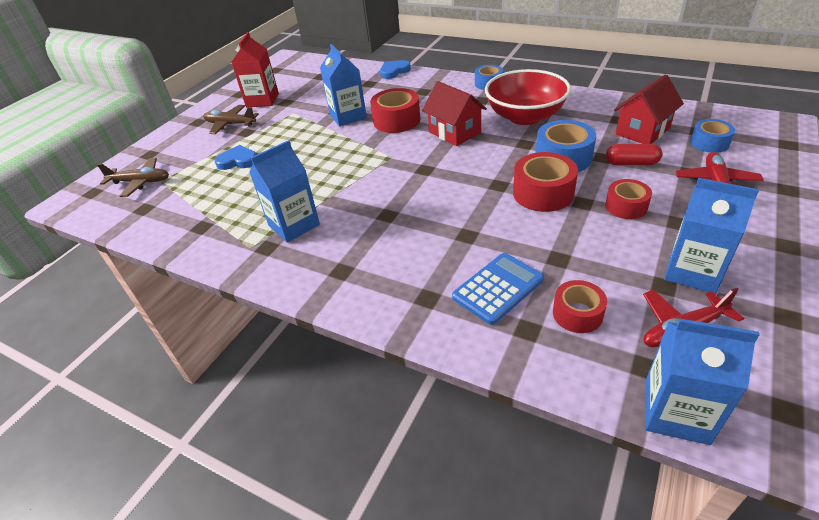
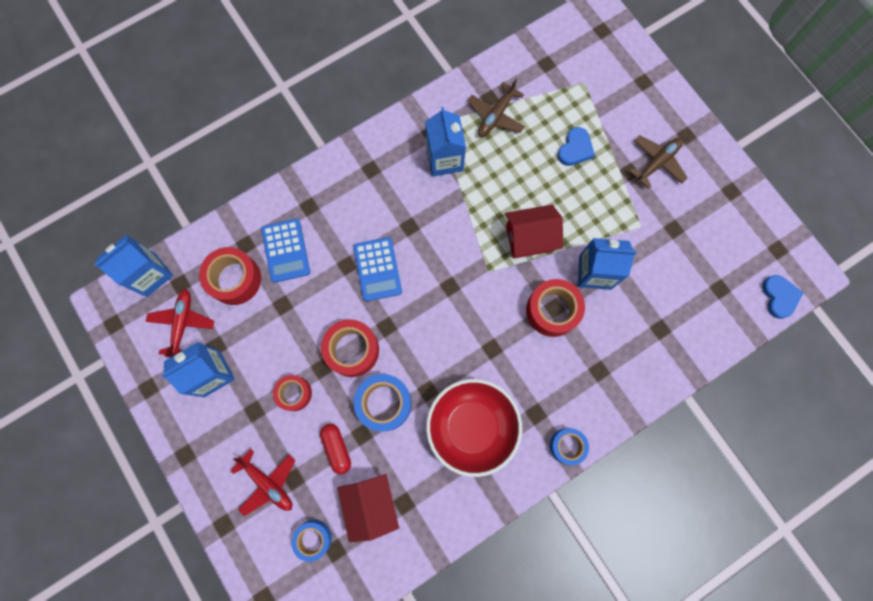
camera: 115 degrees right, 35 degrees up
brown plane [97,158,169,197] -> brown plane moved to [467,79,525,137]
red carton [231,32,279,107] -> none
blue heart [380,60,411,79] -> blue heart moved to [762,275,804,319]
red house [422,81,487,146] -> red house moved to [505,205,563,259]
red tape [553,280,607,333] -> red tape [199,247,261,305], size x1.58
red capsule [606,144,663,165] -> red capsule turned 60 degrees counterclockwise [320,424,351,475]
none -> blue calculator [353,237,402,301]

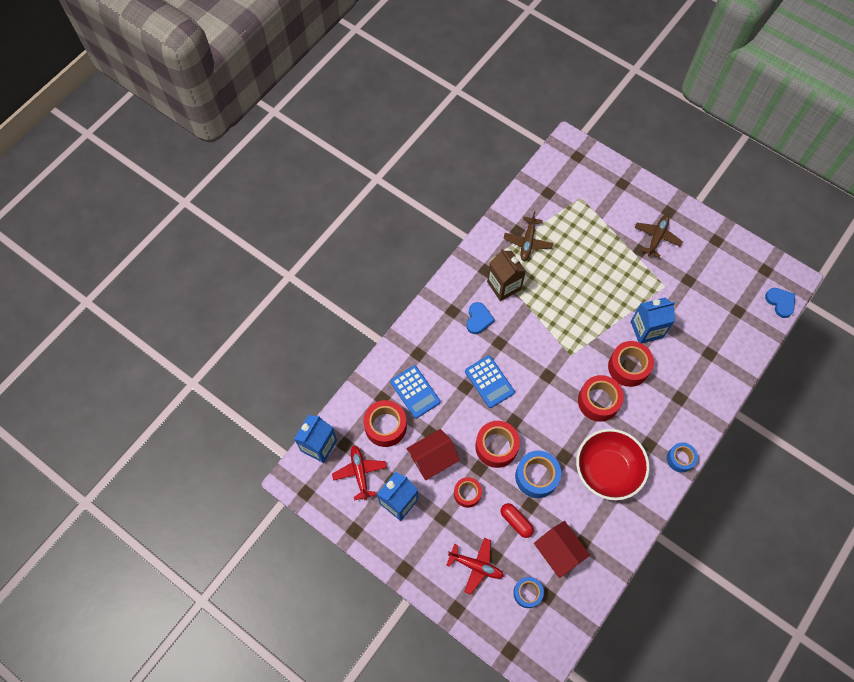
camera: 20 degrees left, 10 degrees down
blue carton [425,107,466,177] -> brown carton [487,249,526,301]
red house [505,205,563,259] -> red house moved to [406,429,460,480]
blue heart [558,127,595,166] -> blue heart moved to [467,302,495,334]
none -> red tape [578,375,624,422]

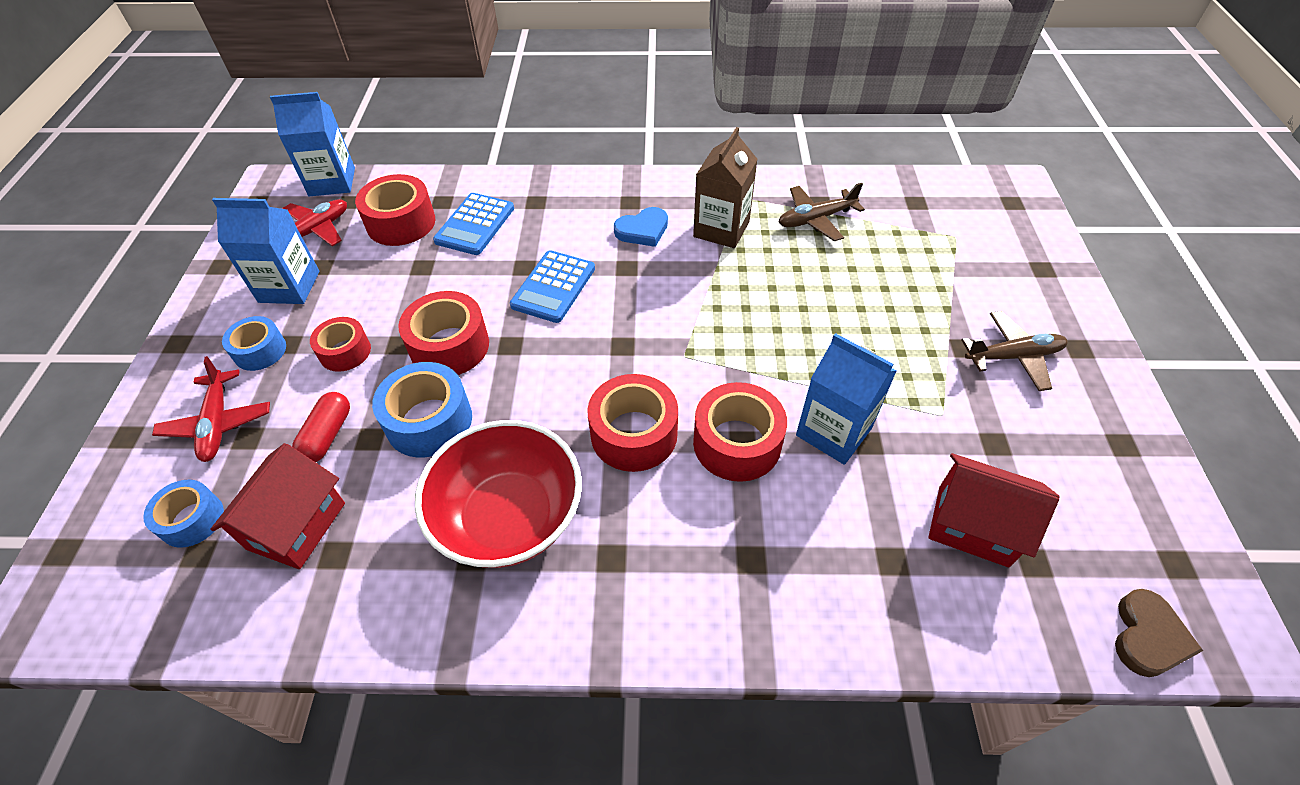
camera: 55 degrees right, 15 degrees down
red house [406,429,460,480] -> red house moved to [928,453,1060,567]
blue tape [667,443,698,472] -> blue tape moved to [222,316,286,371]
blue heart [765,288,795,318] -> brown heart [1115,589,1203,677]

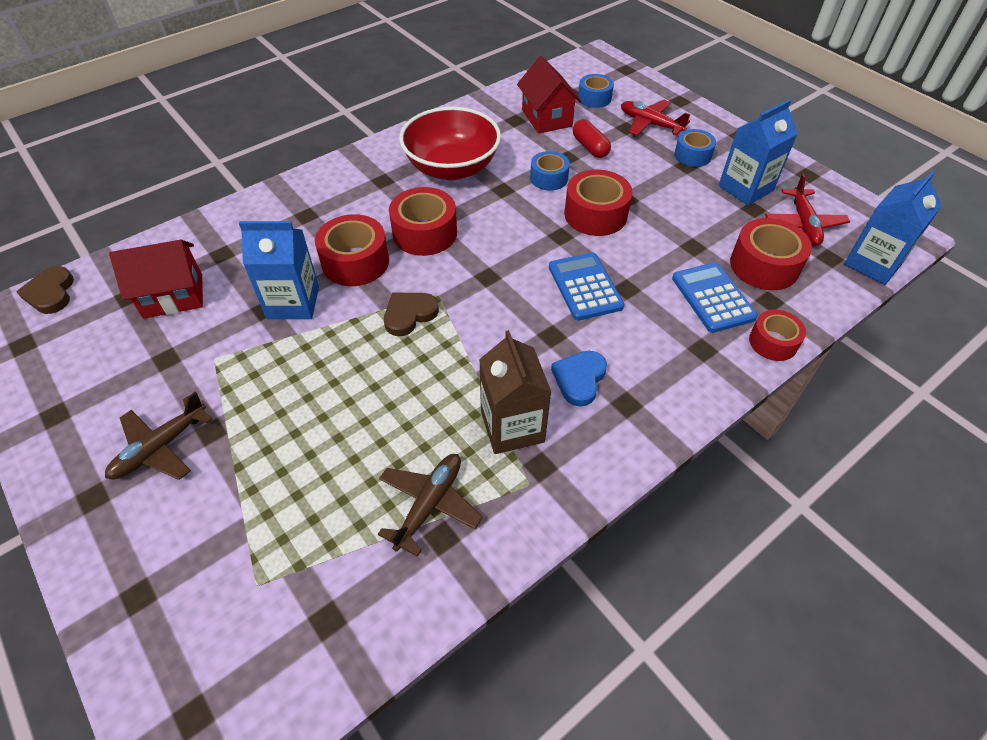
camera: 140 degrees right, 0 degrees up
red tape [310,317,371,372] -> red tape moved to [749,310,806,361]
blue tape [372,362,472,457] -> blue tape [530,151,570,191], size x0.63
none -> brown heart [384,293,439,336]

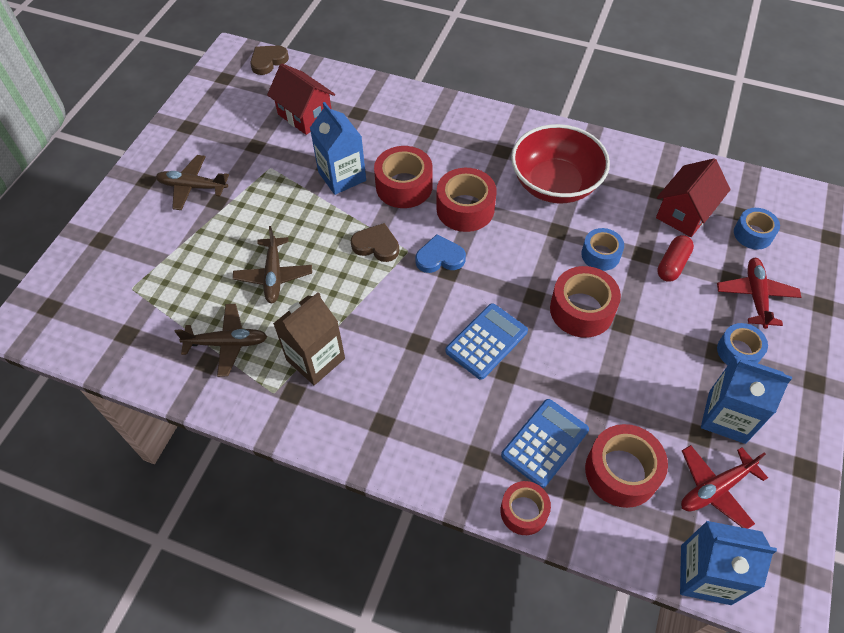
camera: 60 degrees right, 5 degrees up
blue heart [551,351,607,406] -> blue heart moved to [415,234,466,273]
none -> brown plane [233,226,312,304]

